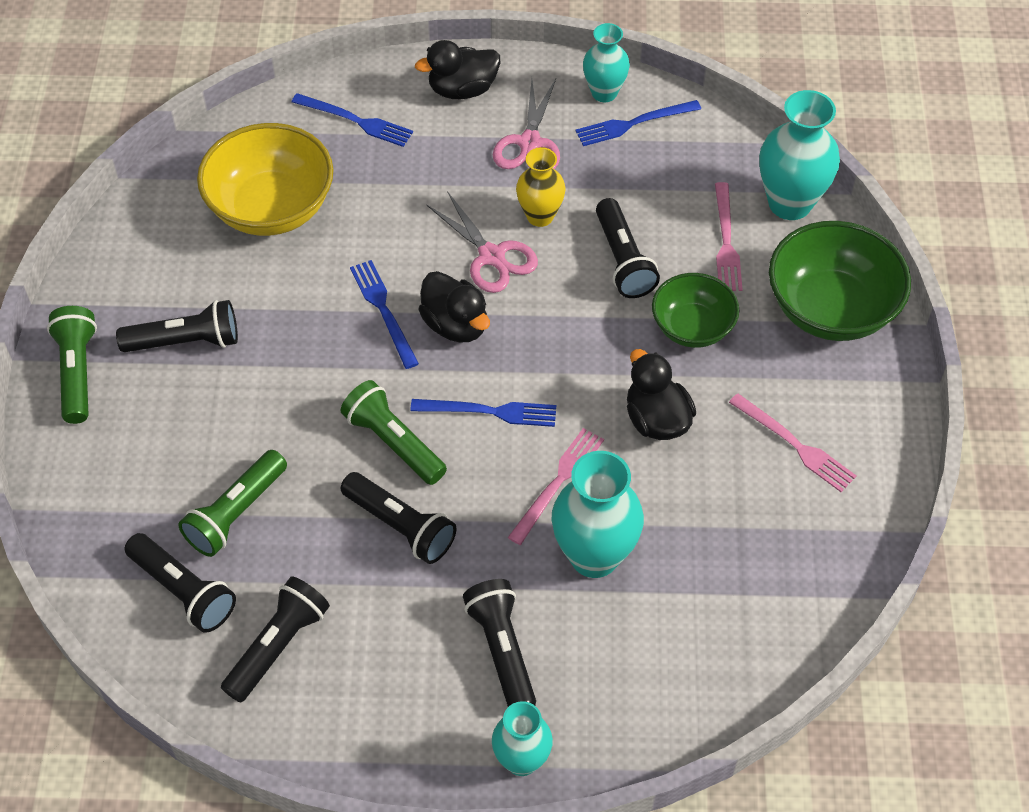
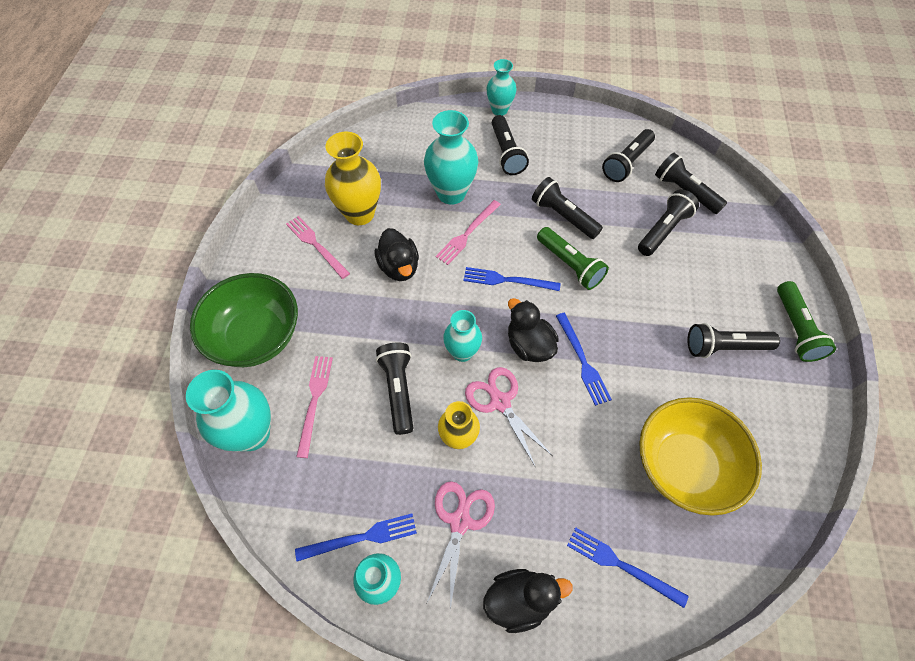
camera: 175 degrees left, 5 degrees up
green flashlight [178,450,287,557] -> black flashlight [638,189,699,256]
green bowl [652,273,739,348] -> none
none -> yellow vase [325,132,381,225]
none -> turquoise vase [443,310,482,362]

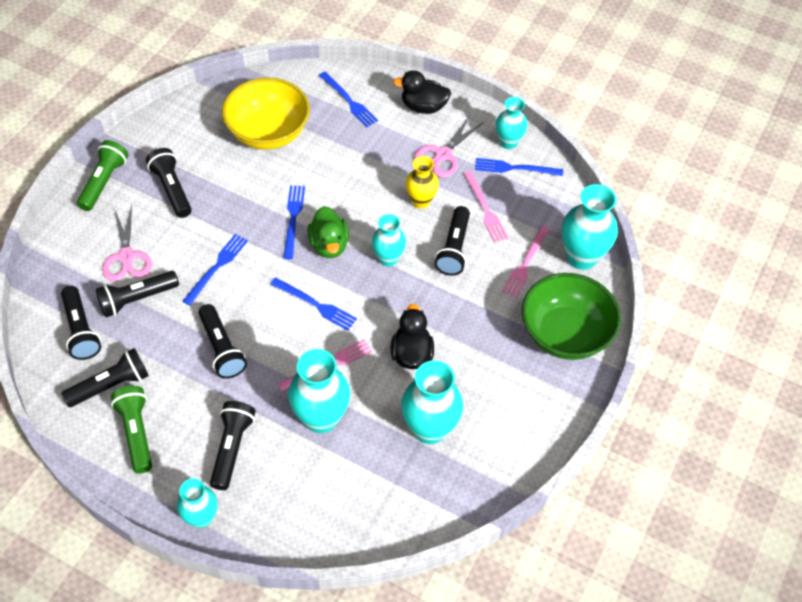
camera: 160 degrees left, 5 degrees down
pink fork [286,216,350,279] -> pink fork moved to [463,171,508,243]
yellow vase [325,132,381,225] -> turquoise vase [401,360,463,444]
pink scissors [465,367,553,468] -> pink scissors moved to [102,205,152,281]
black duck [508,298,559,362] -> green duck [307,206,349,258]
green flashlight [537,227,609,290] -> green flashlight moved to [111,386,152,474]
black flashlight [687,323,780,358] -> black flashlight turned 135 degrees counterclockwise [146,148,192,218]
none -> blue fork [182,234,248,306]

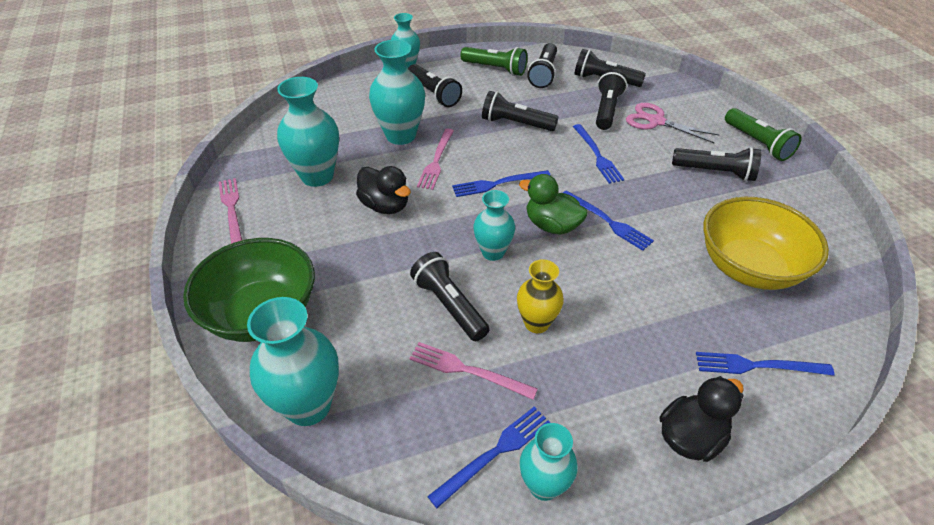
camera: 135 degrees right, 10 degrees down
pink scissors [414,116,484,177] -> none
pink fork [502,225,550,298] -> pink fork moved to [219,178,242,244]

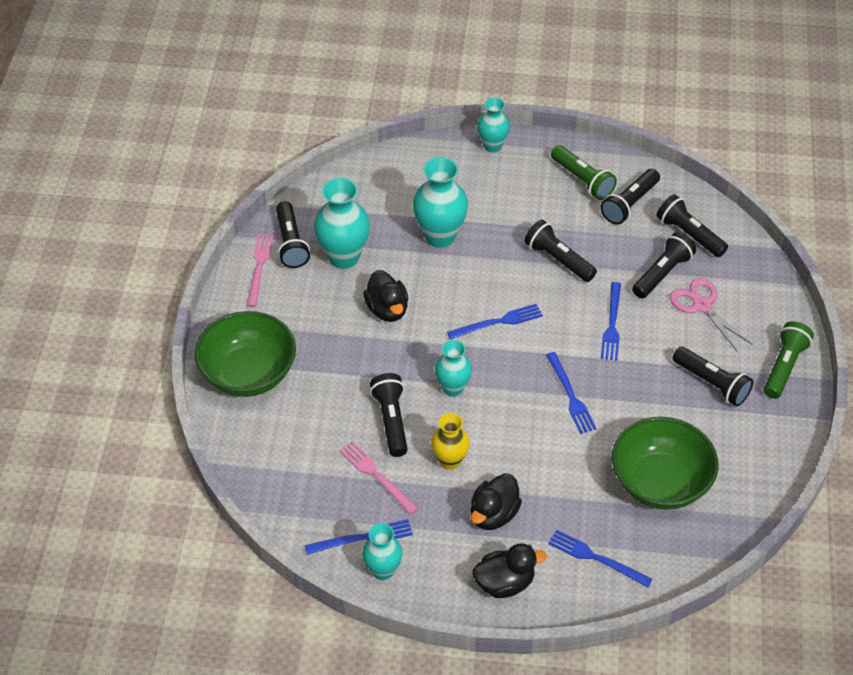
camera: 25 degrees right, 5 degrees up
turquoise vase [247,297,339,426] -> none
black flashlight [408,64,462,107] -> black flashlight moved to [276,201,310,268]
pink fork [417,129,454,190] -> none
blue fork [452,170,551,197] -> blue fork turned 150 degrees clockwise [447,304,543,339]
green duck [519,174,588,235] -> none
yellow bowl [703,197,829,290] -> green bowl [612,417,719,510]
green flashlight [725,108,802,161] -> green flashlight turned 150 degrees counterclockwise [764,321,814,399]
none -> black duck [471,473,522,530]

